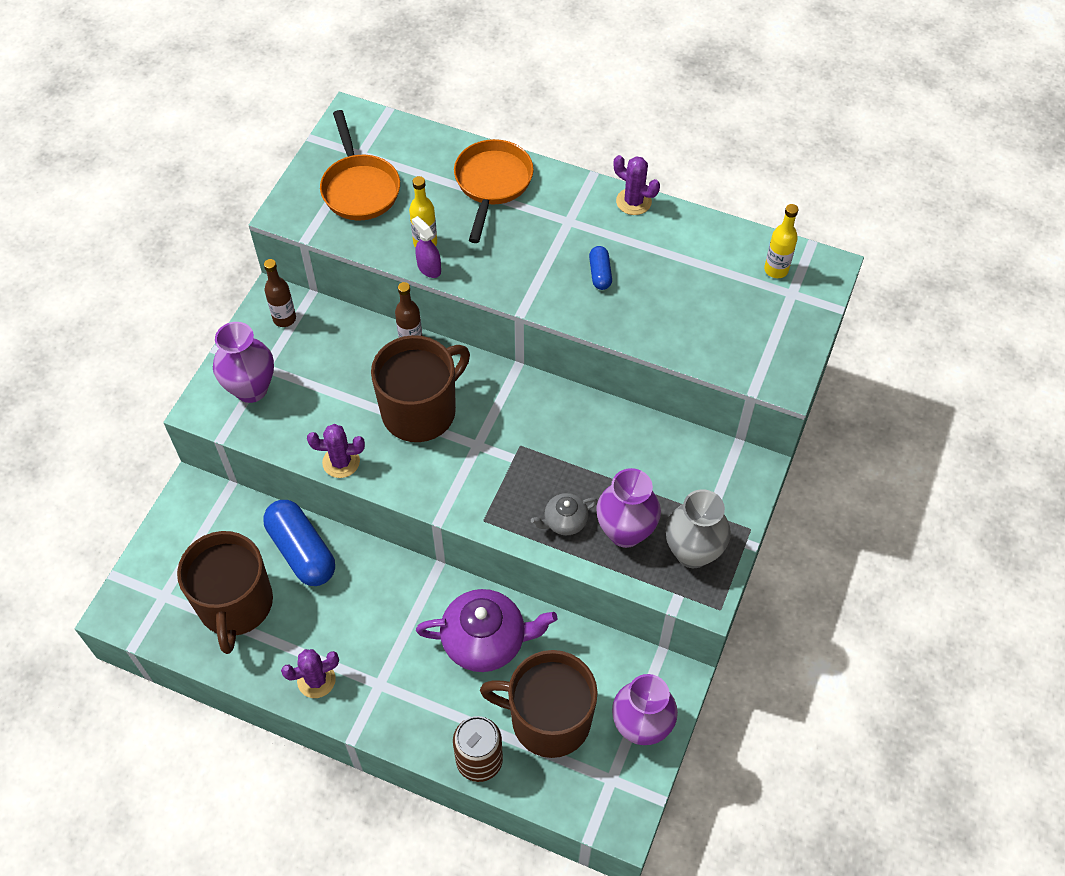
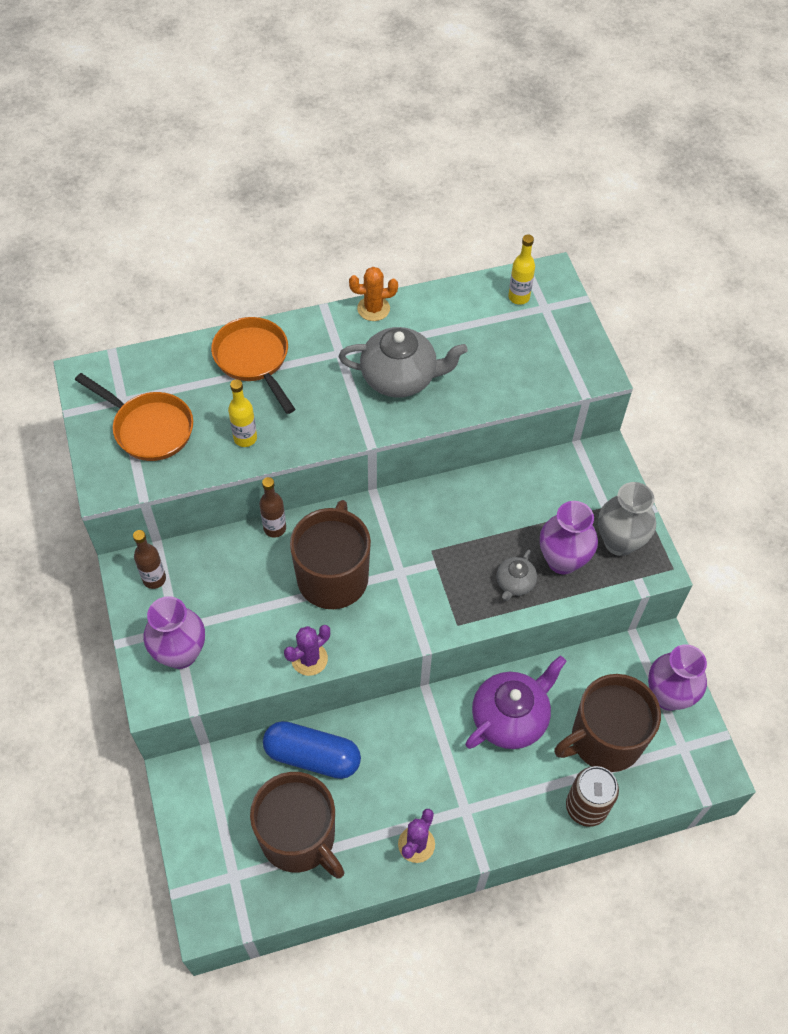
camera: 40 degrees left, 0 degrees up
purple spray bottle [412,216,441,278] -> none
blue capsule [589,246,612,290] -> grey teapot [339,327,468,398]
purple cactus [614,155,660,215] -> orange cactus [349,267,398,321]

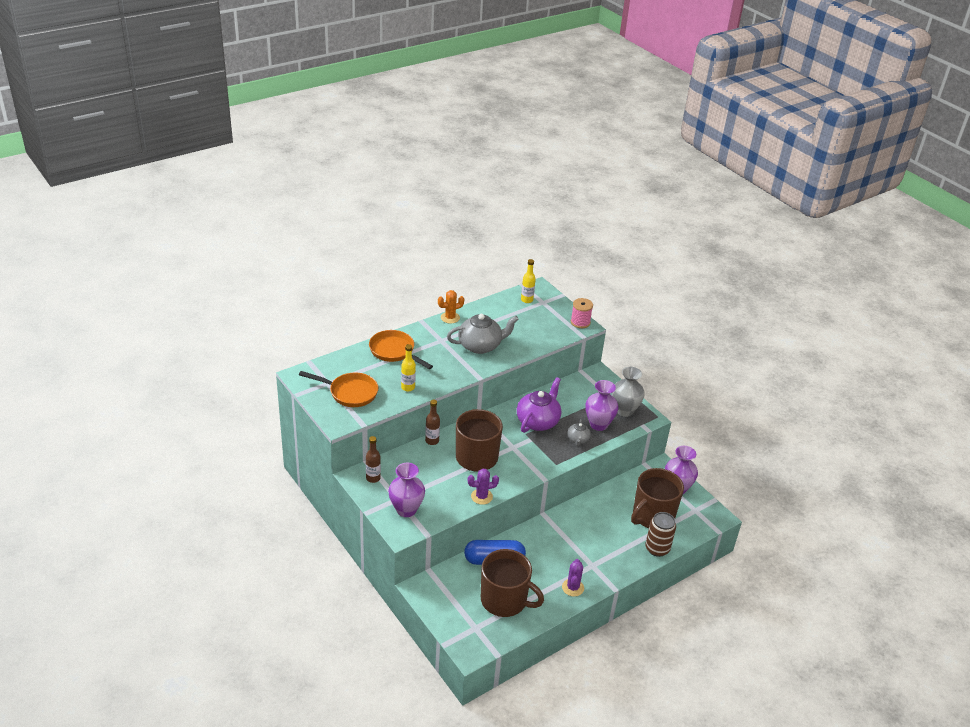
camera: 20 degrees left, 20 degrees down
purple cactus [284,625,330,676] -> purple cactus turned 45 degrees clockwise [468,468,499,505]
purple teapot [465,656,566,749] -> purple teapot moved to [517,377,561,433]
none -> pink spool [571,298,593,328]

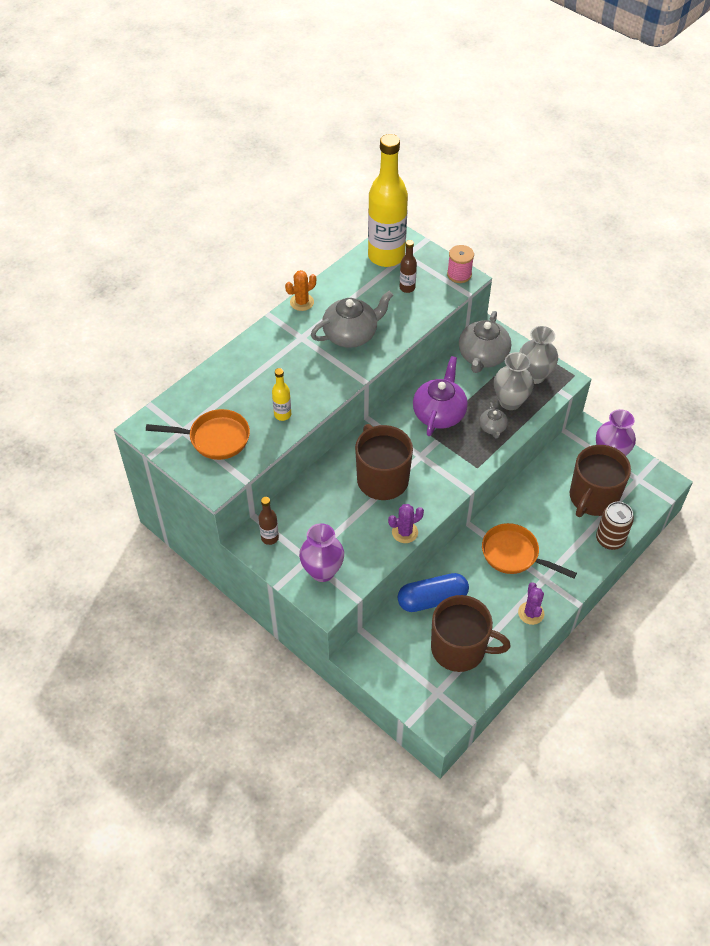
camera: 10 degrees left, 15 degrees up
orange pan [369,330,433,369] -> orange pan moved to [482,523,577,579]
brown bottle [425,400,440,445] -> brown bottle moved to [400,240,417,293]
yellow bottle [521,259,536,303] -> yellow bottle [368,134,408,267], size x2.38
purple vase [586,380,619,431] -> grey vase [494,352,534,410]
none -> grey teapot [459,311,511,373]

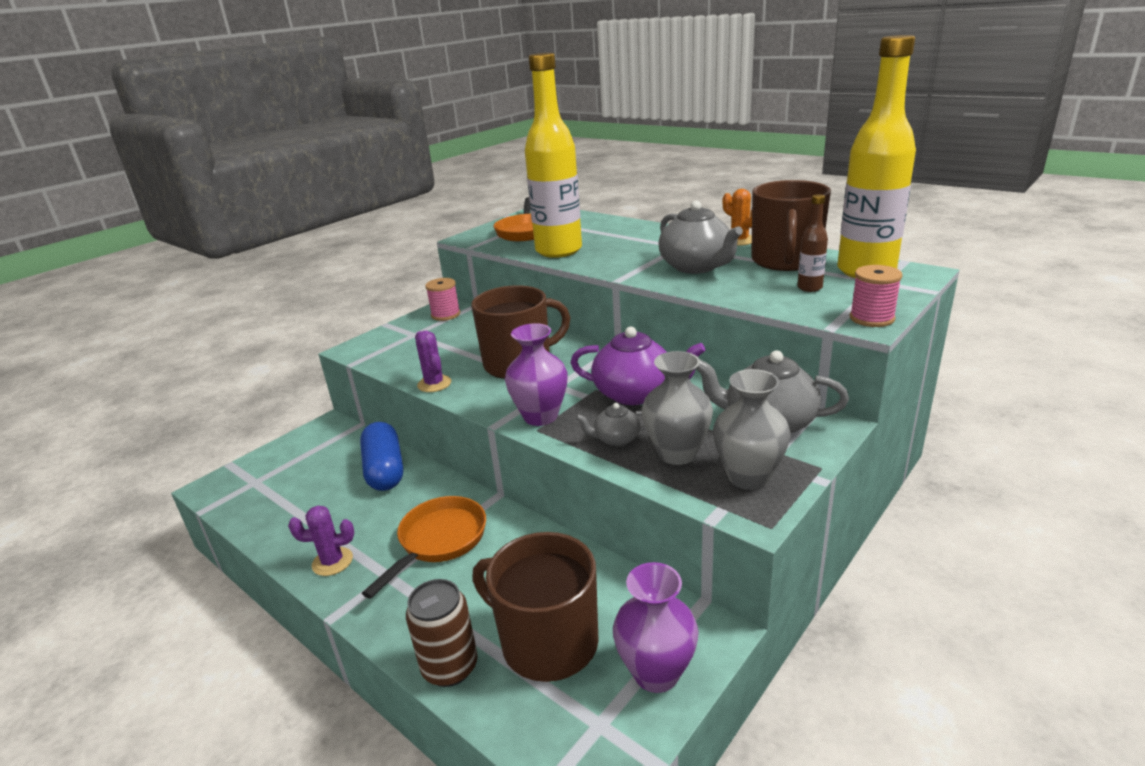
camera: 90 degrees right, 25 degrees down
brown bottle [259,497,279,545] -> pink spool [425,278,460,321]
yellow bottle [272,368,291,421] -> yellow bottle [525,53,582,258], size x2.38
purple vase [299,523,344,582] -> purple vase moved to [505,323,568,426]
brown mug [431,595,511,672] -> brown mug moved to [751,180,831,271]

